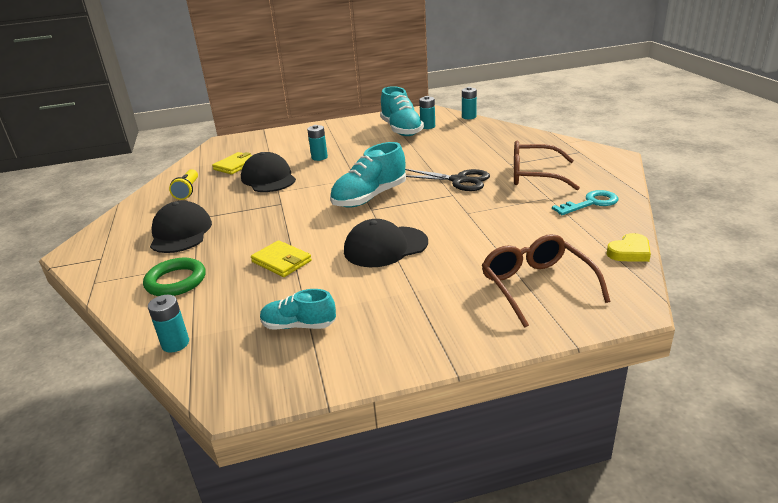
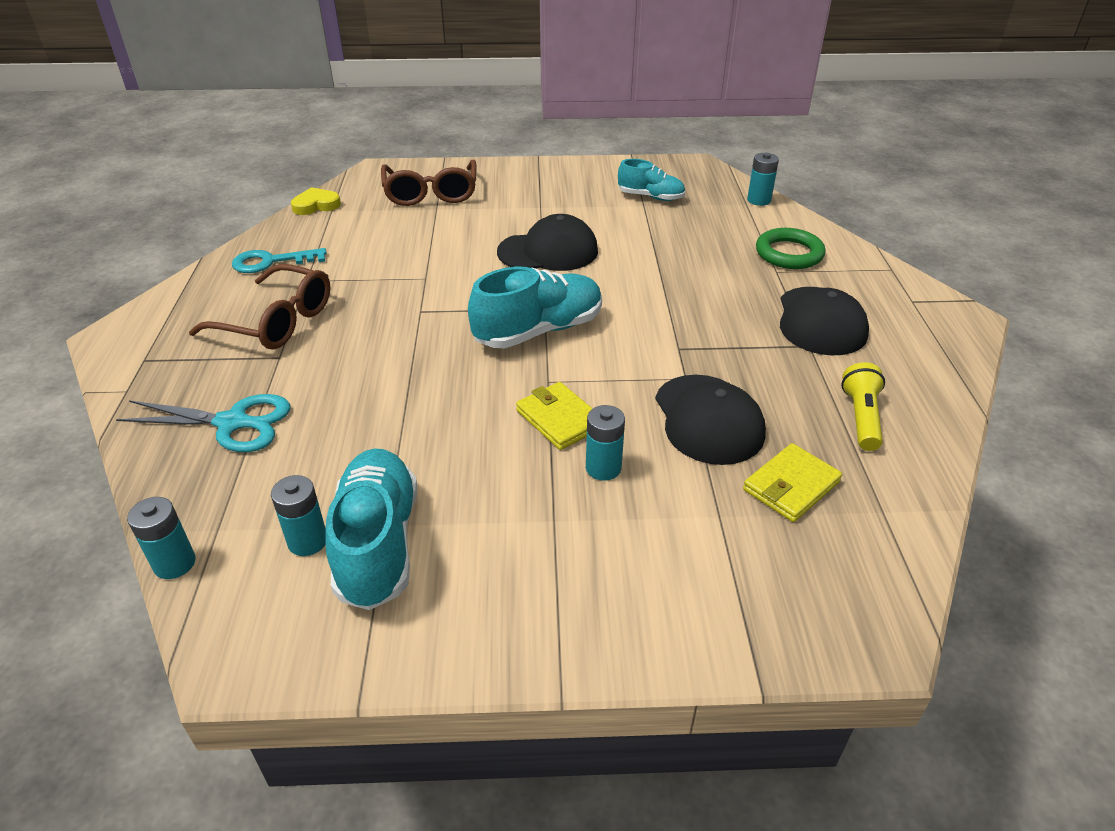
camera: 170 degrees left, 10 degrees up
yellow wallet [251,240,312,277] -> yellow wallet moved to [516,382,593,450]
black scissors [405,169,490,191] -> none
none -> turquoise scissors [116,394,290,452]

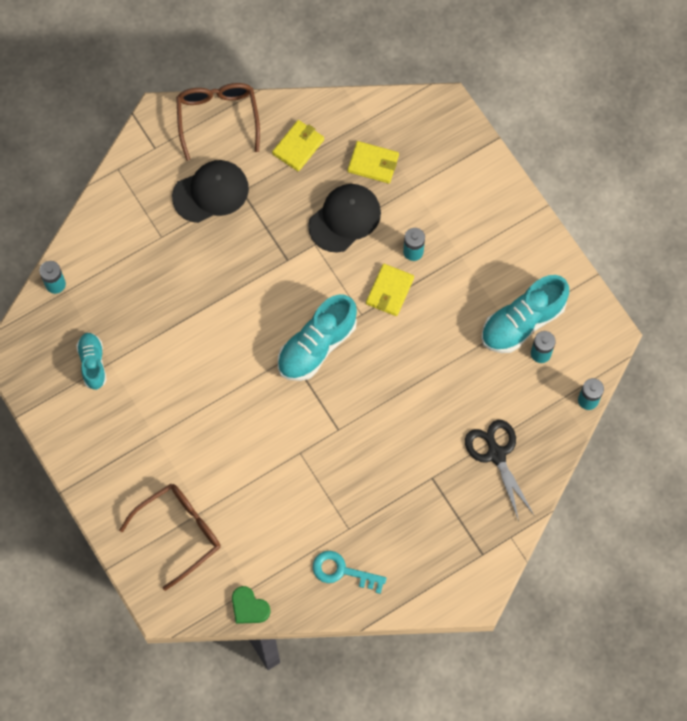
camera: 120 degrees left, 30 degrees up
turquoise scissors [116,394,290,452] -> black scissors [465,420,534,521]
brown glasses [189,264,330,349] -> brown glasses moved to [176,83,260,161]
turquoise key [232,248,327,273] -> turquoise key turned 150 degrees clockwise [313,551,387,594]
yellow heart [291,187,341,215] -> green heart [232,586,271,624]
turquoise shoe [468,267,602,348] -> turquoise shoe turned 75 degrees counterclockwise [278,294,357,381]
black cap [497,214,598,271] -> none
green ring [756,228,826,269] -> none
yellow flashlight [841,362,885,451] -> yellow wallet [272,120,324,172]

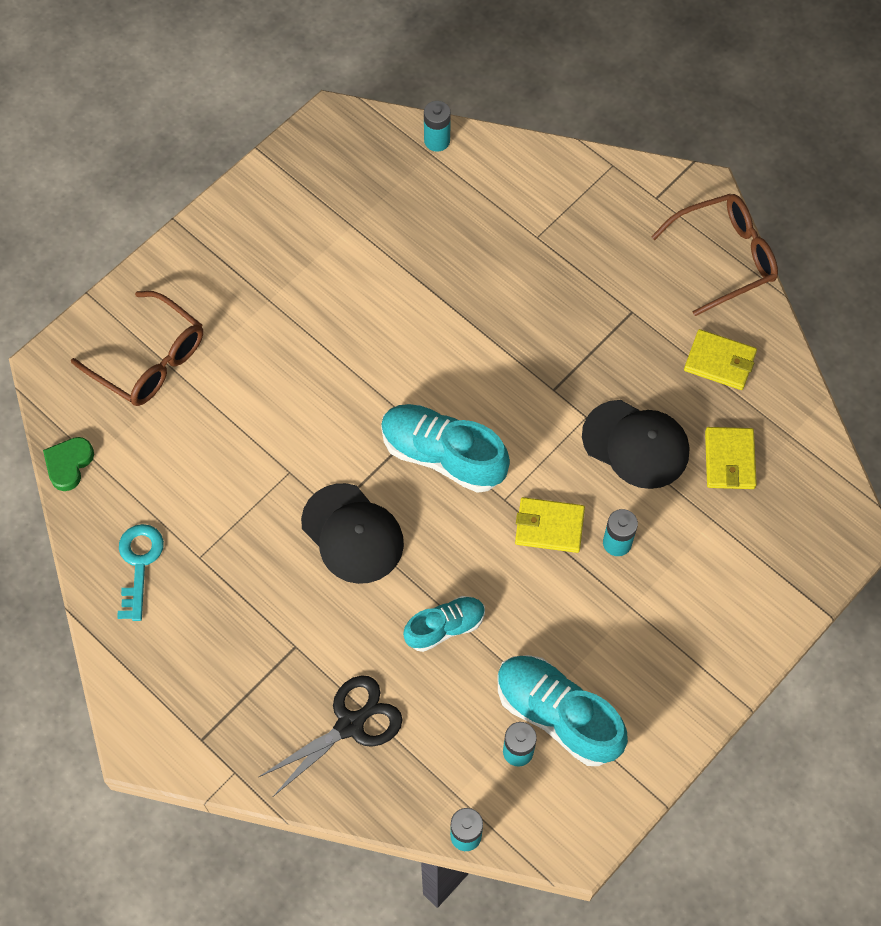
camera: 75 degrees right, 5 degrees down
turquoise shoe [76,333,107,390] -> turquoise shoe moved to [403,596,485,652]
black cap [172,160,249,223] -> black cap moved to [301,483,404,584]

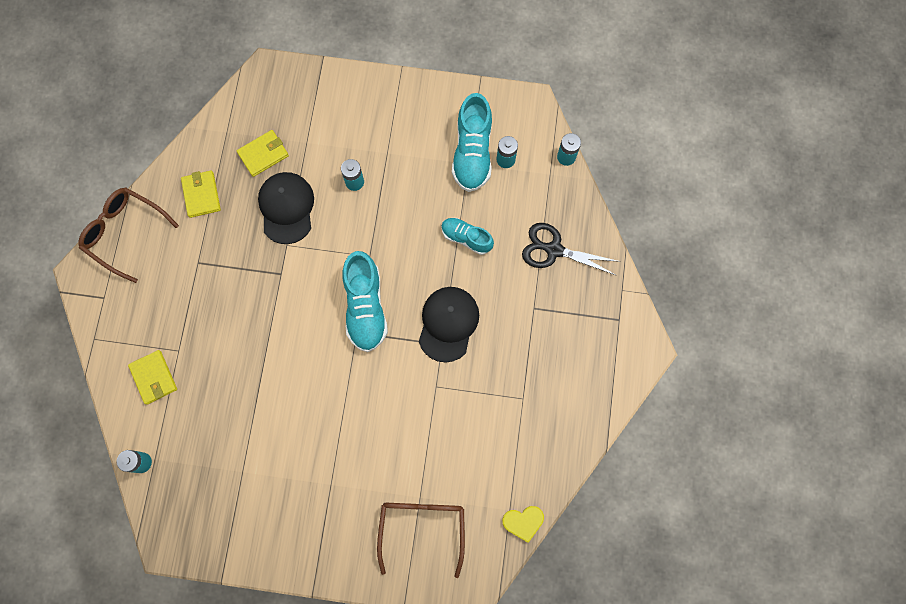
camera: 125 degrees left, 10 degrees up
green heart [43,437,94,491] -> yellow heart [502,506,544,543]
turquoise key [117,524,164,621] -> none
yellow wallet [515,497,585,553] -> yellow wallet moved to [128,350,177,405]

